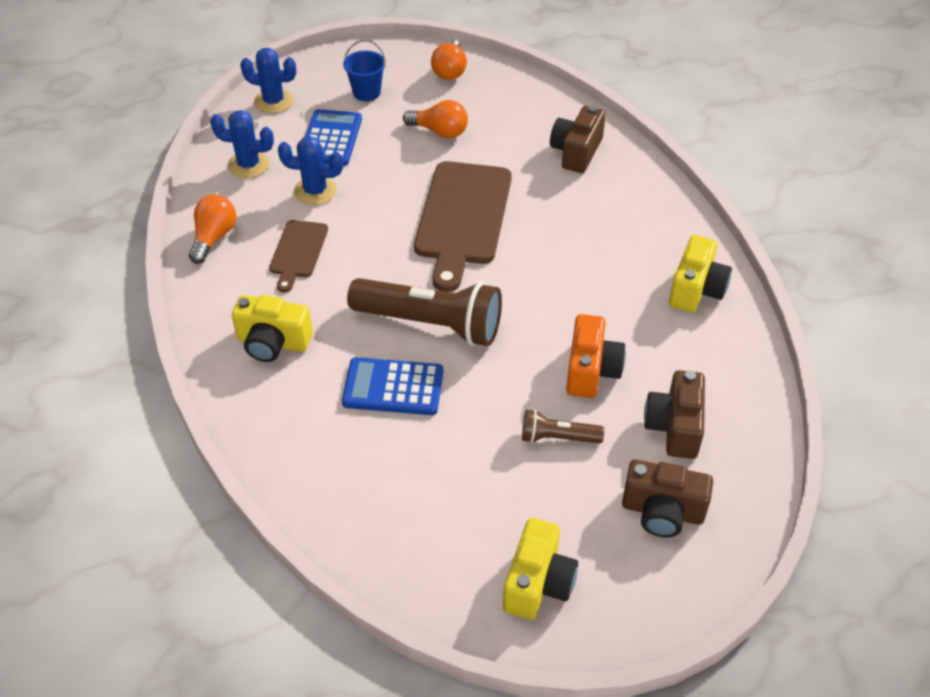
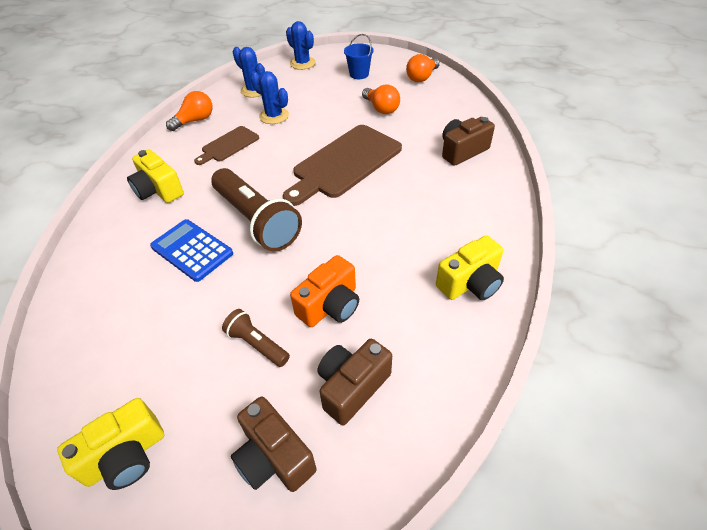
camera: 35 degrees right, 0 degrees up
blue calculator [305,109,362,166] -> none

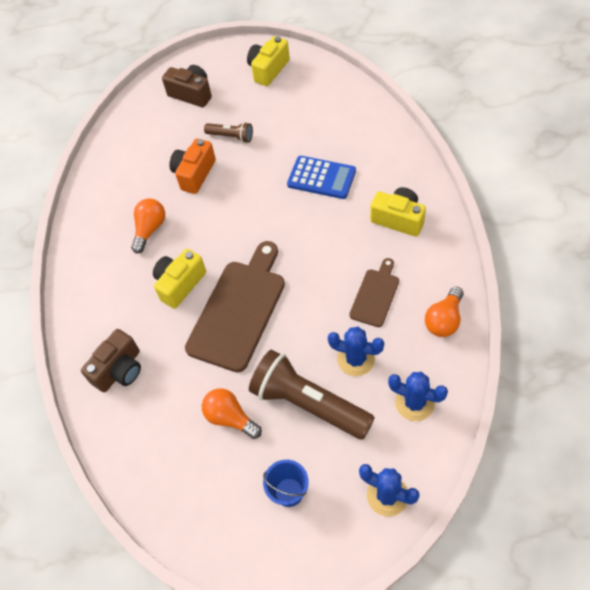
camera: 165 degrees right, 10 degrees up
brown flashlight [211,168,302,251] -> brown flashlight moved to [249,349,375,440]
brown camera [317,339,392,425] -> none
orange light bulb [406,54,440,82] -> orange light bulb moved to [131,199,165,253]
yellow camera [436,235,504,300] -> yellow camera moved to [153,249,206,309]

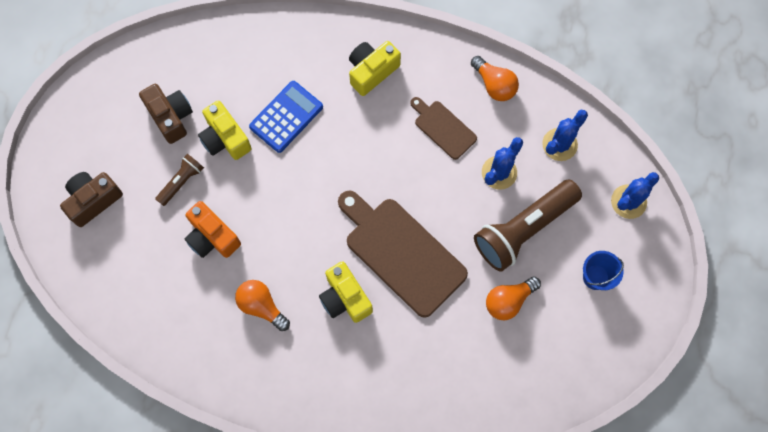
camera: 75 degrees left, 15 degrees up
brown camera [81,329,141,392] -> brown camera moved to [139,84,193,144]
yellow camera [247,36,290,86] -> yellow camera moved to [198,100,252,160]

